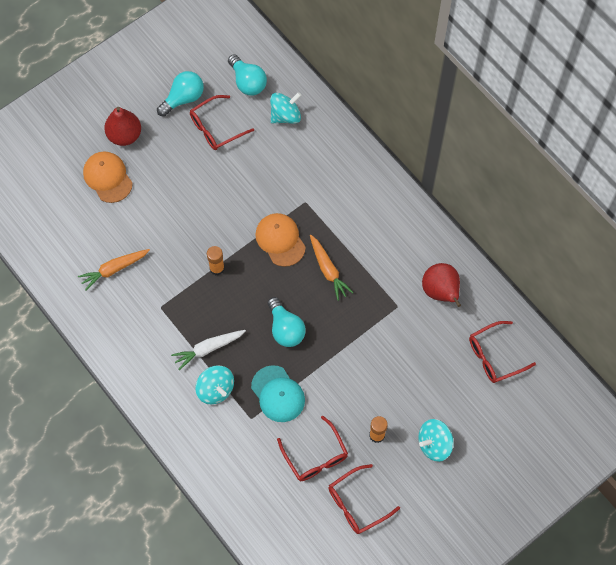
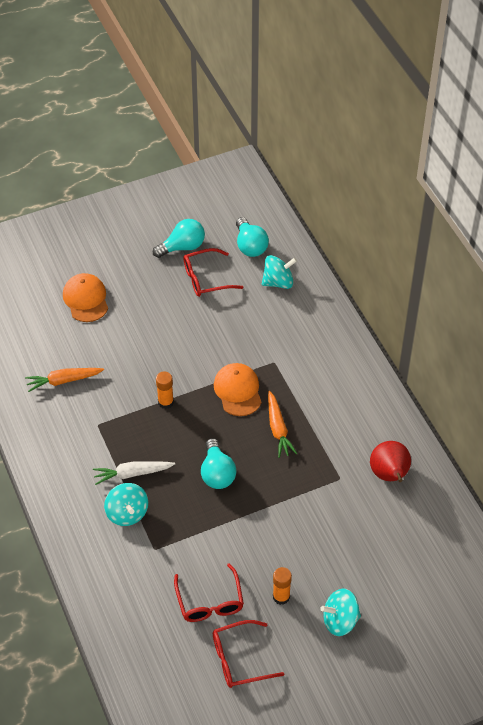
camera: 15 degrees right, 15 degrees down
red pear [104,107,141,146] -> none
turquoise cap [251,365,305,422] -> none
red glasses [469,321,536,383] -> none

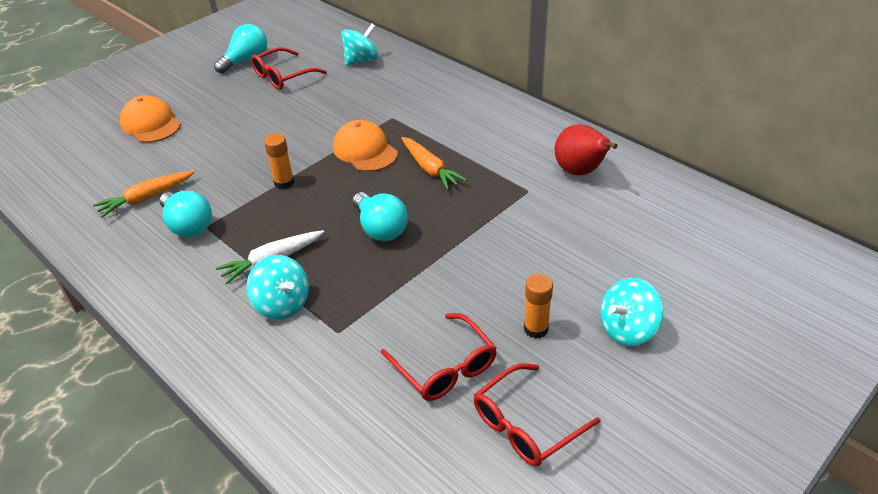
camera: 20 degrees left, 10 degrees down
turquoise light bulb [236,217,269,257] -> turquoise light bulb moved to [160,191,212,237]

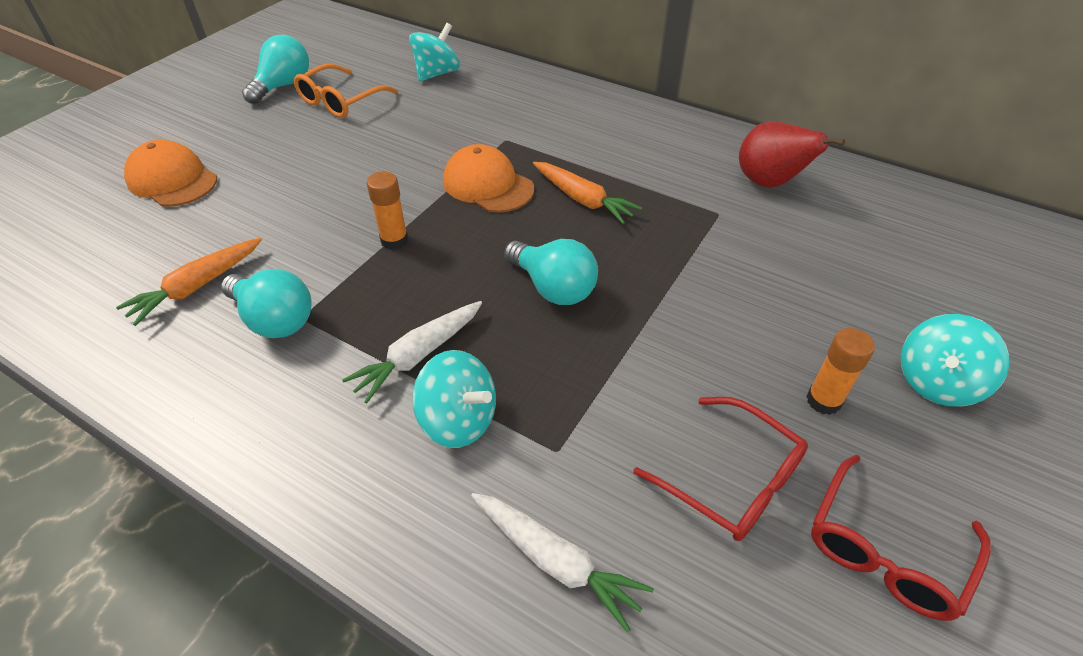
camera: 15 degrees left, 5 degrees up
red glasses [251,47,327,90] -> orange glasses [294,64,398,118]
none -> white carrot [471,493,654,633]

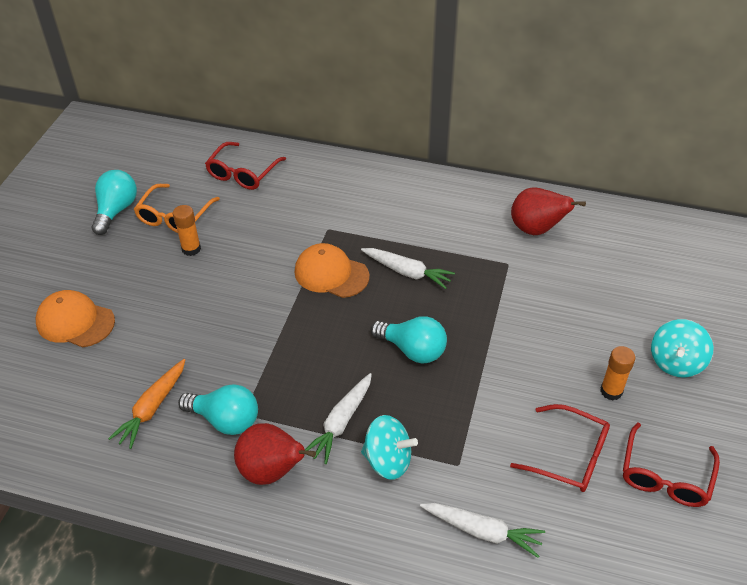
camera: 15 degrees left, 0 degrees up
orange glue stick [367,171,408,250] -> orange glue stick moved to [173,205,201,256]
turquoise spinning top [409,23,460,81] -> red glasses [205,142,286,190]
orange carrot [533,162,642,224] -> white carrot [361,248,455,289]
none -> red pear [234,423,316,485]

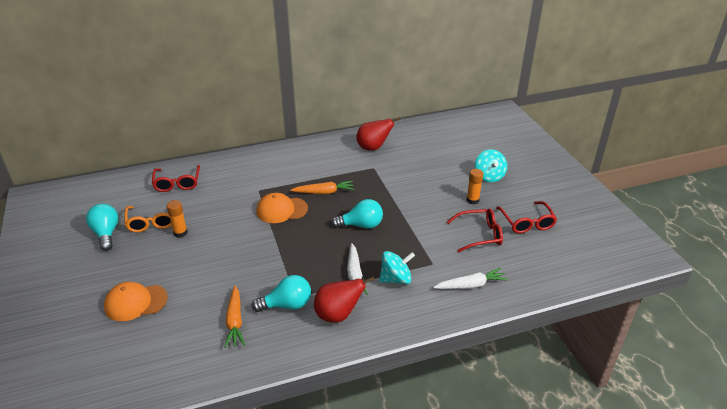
camera: 35 degrees left, 10 degrees down
white carrot [361,248,455,289] -> orange carrot [290,181,355,194]

